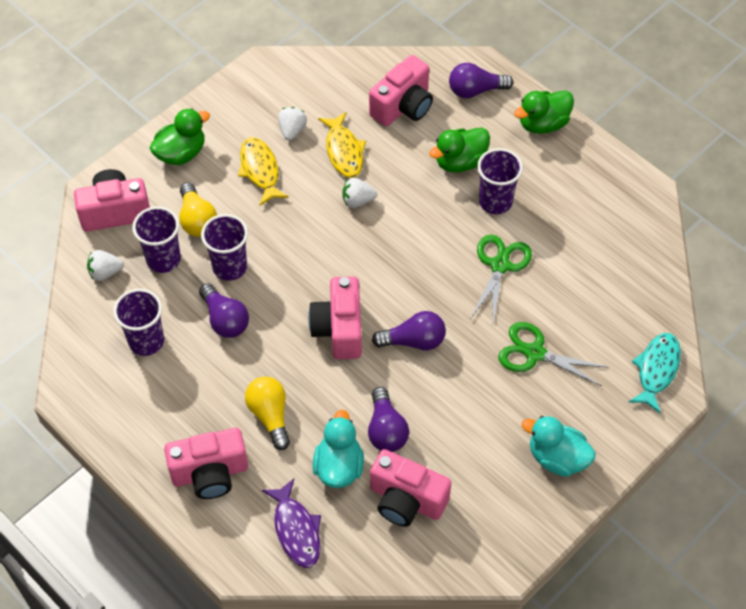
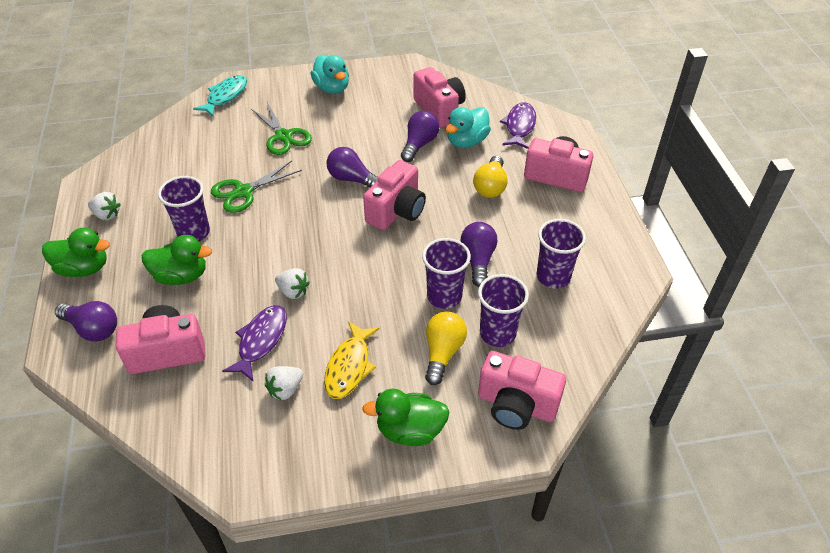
camera: 145 degrees left, 10 degrees down
white strawberry [87,250,124,281] -> white strawberry moved to [88,192,121,220]
yellow fish [318,112,366,178] -> purple fish [222,305,287,381]
turquoise fish [629,333,681,414] -> turquoise fish turned 150 degrees clockwise [193,75,247,117]

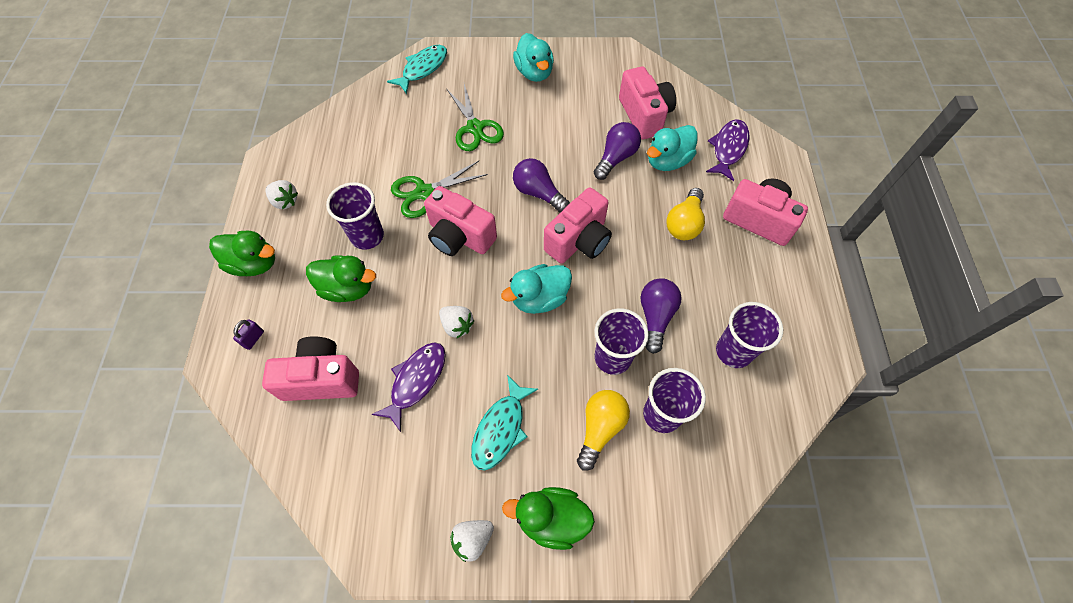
camera: 10 degrees right, 15 degrees up
purple light bulb [55,301,117,342] -> purple padlock [233,319,264,350]
white strawberry [265,366,303,400] -> white strawberry moved to [450,520,494,562]
yellow fish [324,321,379,399] -> turquoise fish [471,375,538,470]
pink camera [478,351,566,430] -> pink camera moved to [424,186,497,256]
none -> turquoise duck [501,264,572,314]

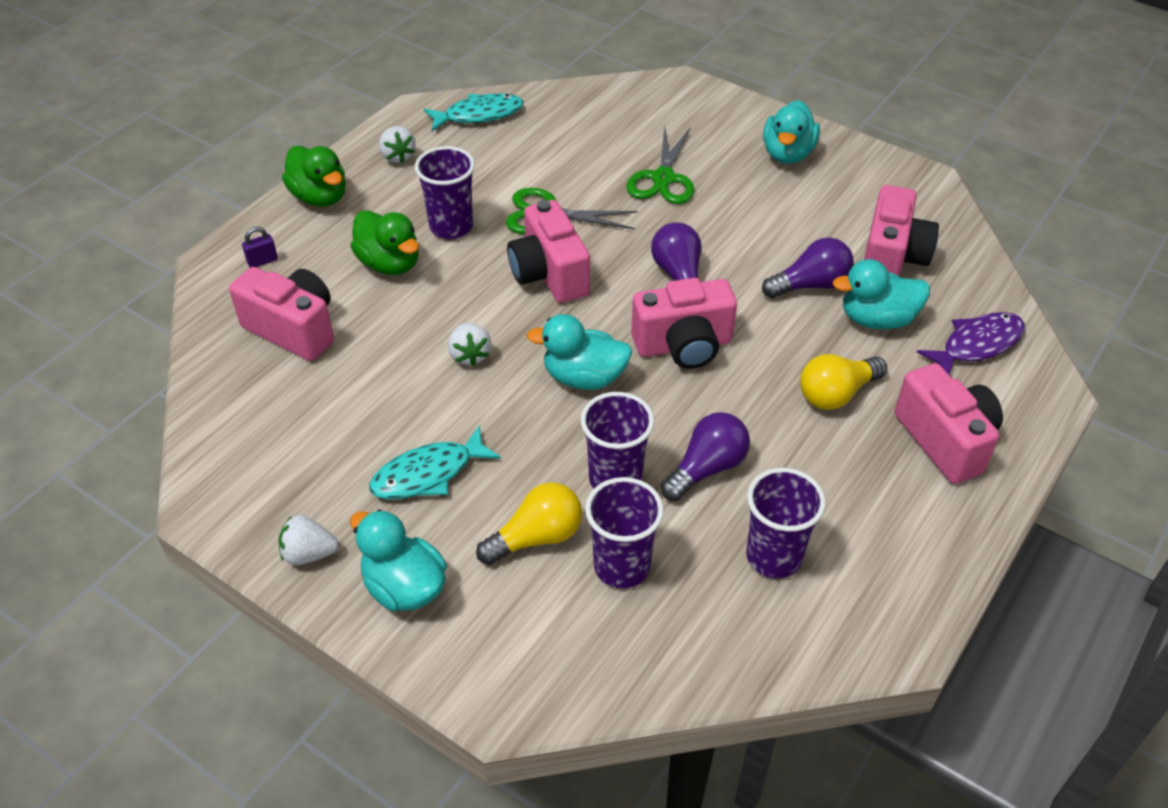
camera: 35 degrees right, 15 degrees down
purple fish [372,342,446,432] -> none
turquoise fish [387,45,447,94] -> turquoise fish moved to [424,93,524,131]
green duck [502,487,595,550] -> turquoise duck [350,509,447,611]

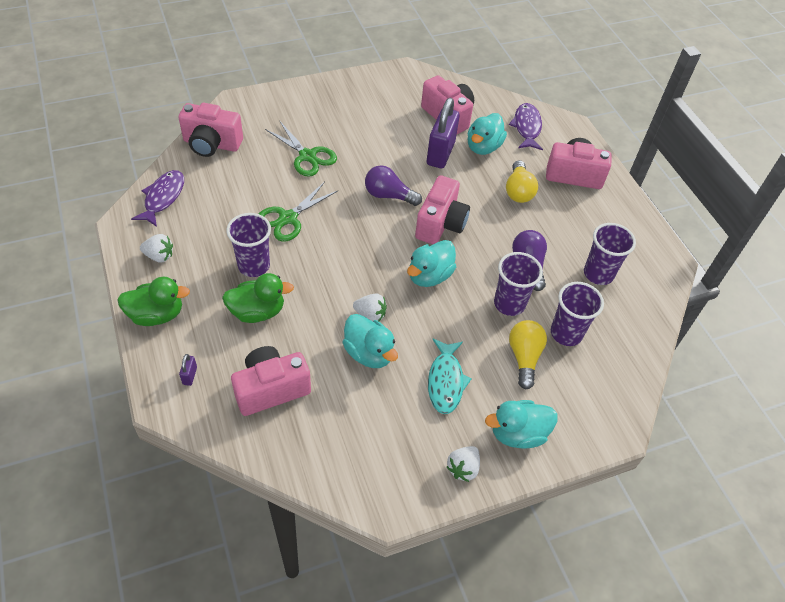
camera: 60 degrees left, 5 degrees up
turquoise fish [424,93,524,131] -> purple fish [131,170,184,227]
pink camera [507,200,590,303] -> pink camera moved to [179,103,243,157]
purple light bulb [762,238,854,298] -> purple padlock [427,98,460,169]
turquoise duck [763,100,820,164] -> turquoise duck moved to [342,314,398,368]

